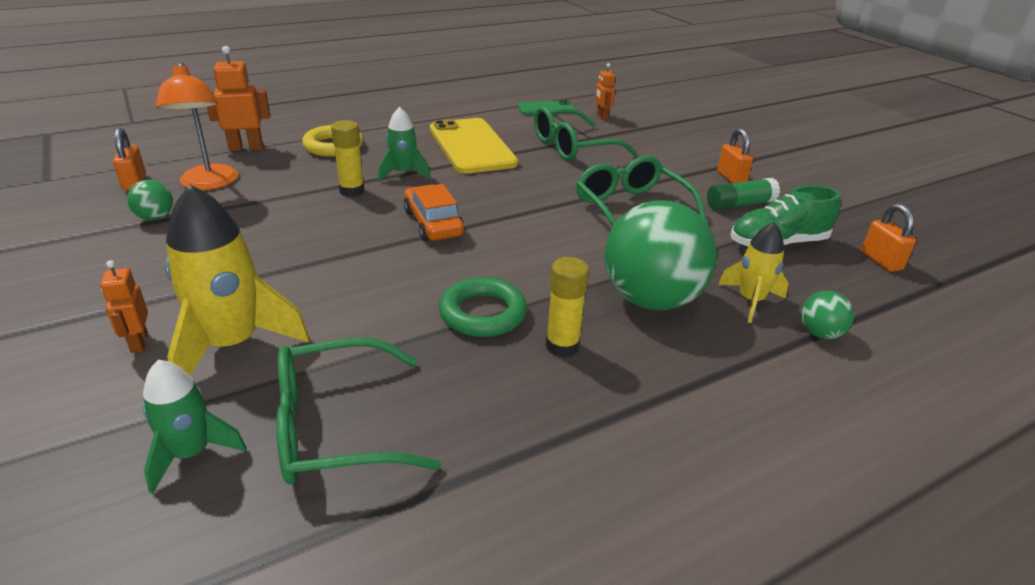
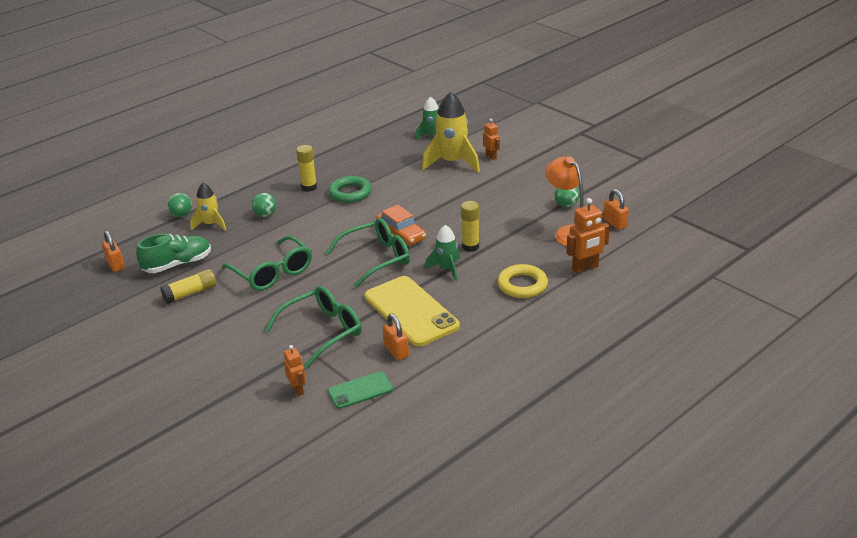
camera: 170 degrees right, 0 degrees up
green glasses [276,338,441,485] -> green glasses moved to [325,218,410,288]
green ball [604,200,717,310] -> green ball [252,193,276,217], size x0.43
green glue stick [707,178,780,210] -> yellow glue stick [160,269,216,304]
orange padlock [717,128,753,183] -> orange padlock moved to [382,313,409,360]

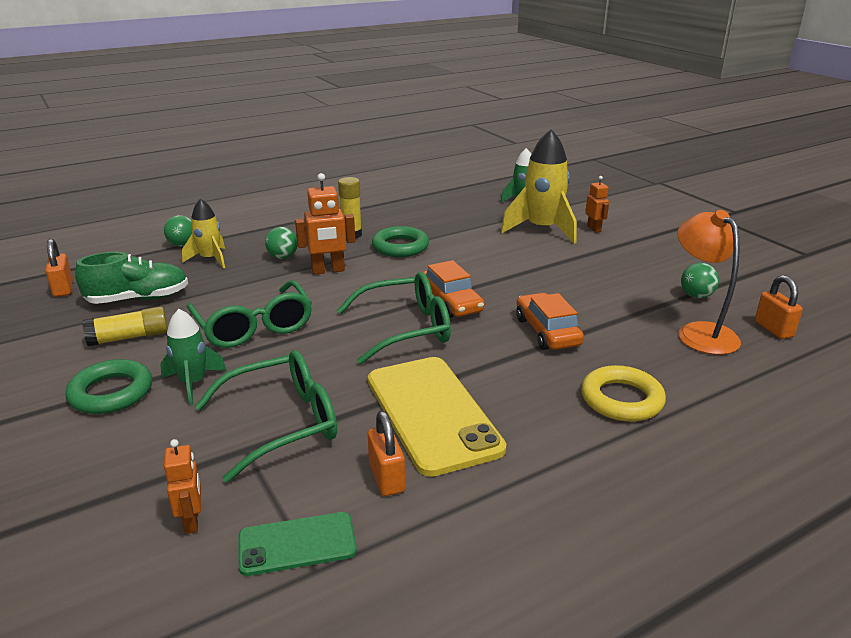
camera: 10 degrees right, 5 degrees down
green rocket [425,225,460,281] -> green rocket moved to [160,309,227,405]
yellow glue stick [461,201,479,252] -> orange car [516,293,584,350]
orange robot [566,198,610,274] -> orange robot moved to [295,173,355,274]
none -> green ring [65,359,152,414]

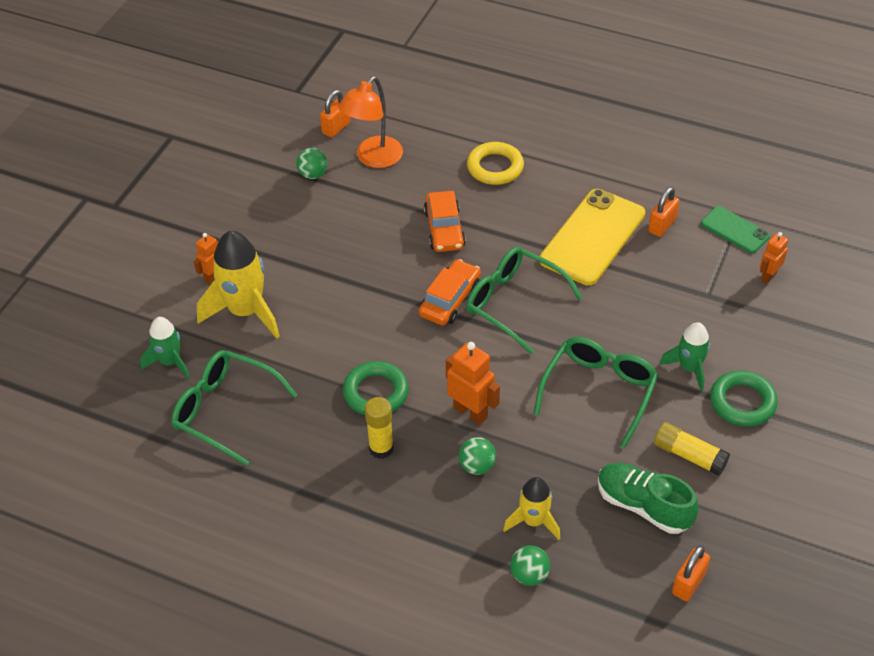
camera: 125 degrees left, 20 degrees up
green glasses [195,350,337,483] -> green glasses moved to [171,350,297,466]
orange car [516,293,584,350] -> orange car turned 45 degrees counterclockwise [424,191,466,252]

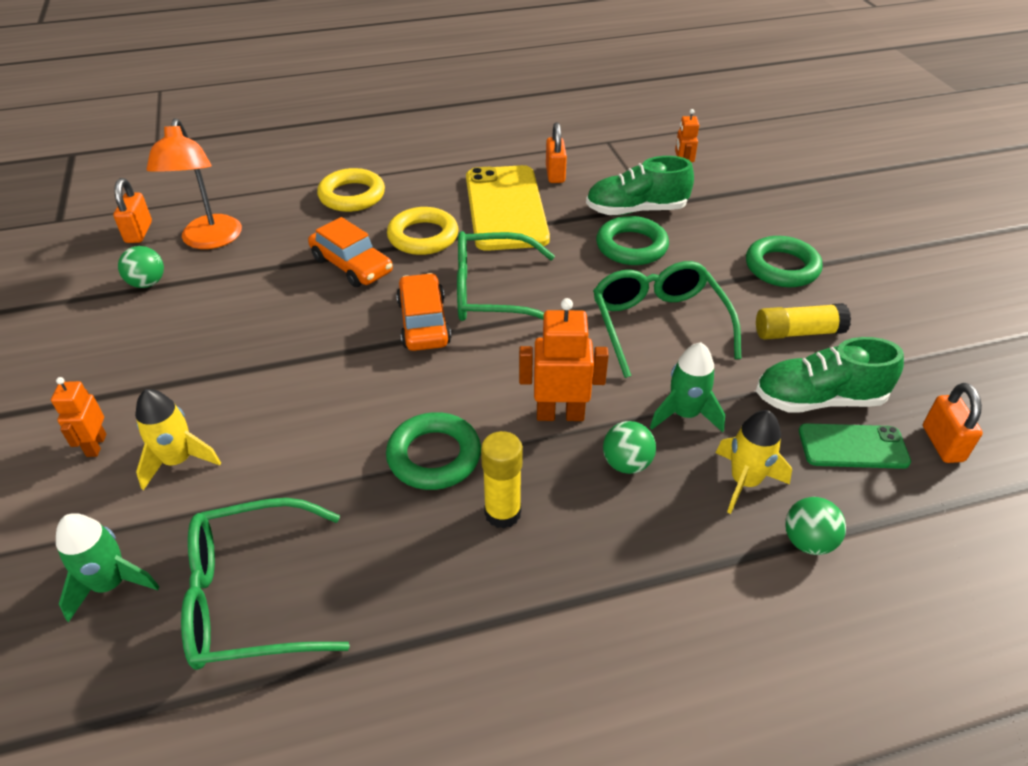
camera: 40 degrees left, 5 degrees down
yellow rocket [197,231,280,339] -> yellow rocket [135,389,221,490], size x0.58
green rocket [659,322,710,391] -> green rocket moved to [650,342,725,432]
green phone [701,206,770,253] -> green phone moved to [799,423,911,469]
none -> yellow ring [387,207,458,255]
none -> green shoe [586,156,694,215]
none -> green ring [596,216,669,265]

